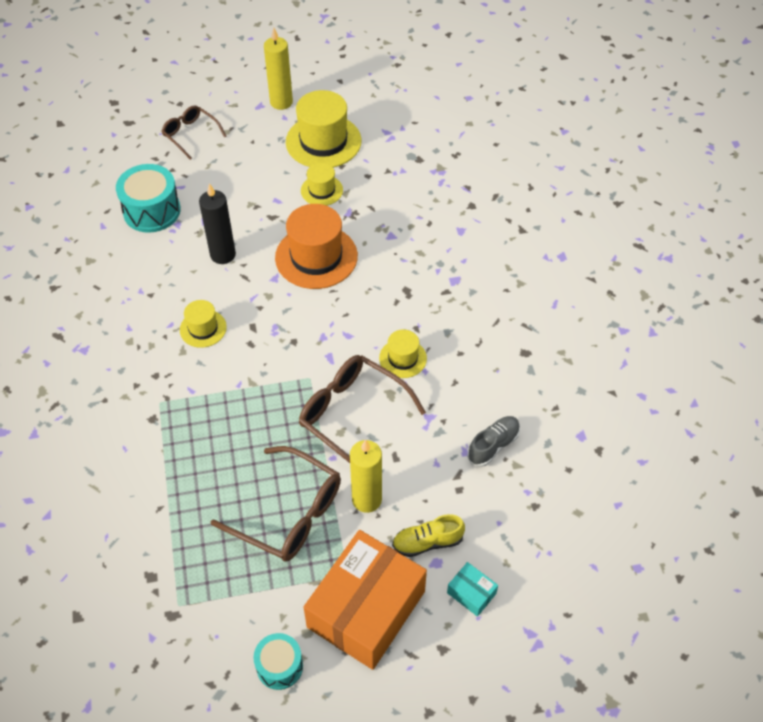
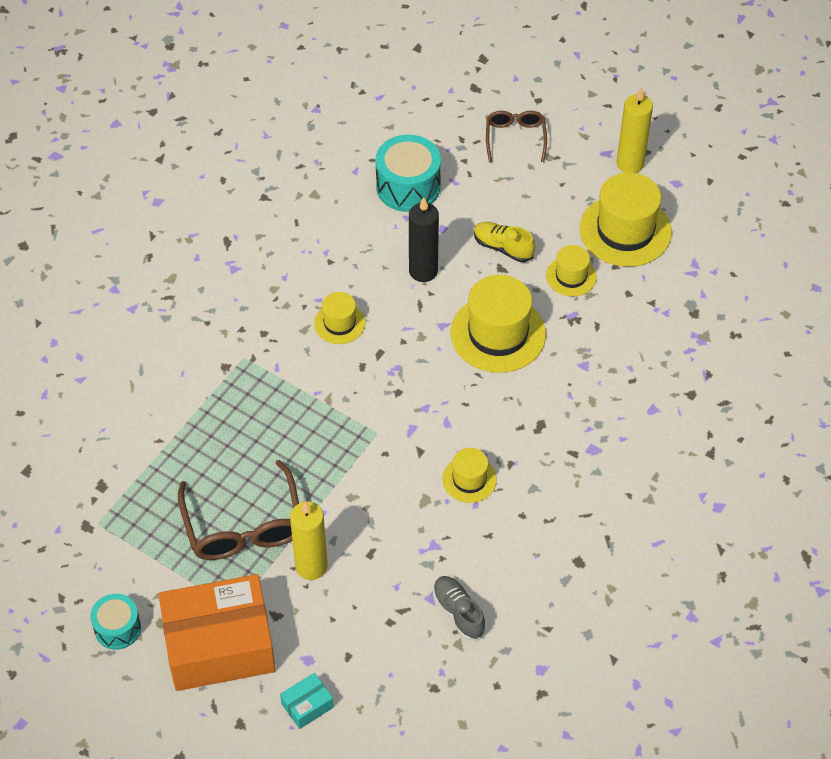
camera: 45 degrees right, 0 degrees up
orange hat [275,204,358,289] -> yellow hat [451,275,546,373]
brown glasses [299,355,426,463] -> none
yellow shoe [392,514,465,557] -> yellow shoe moved to [474,222,535,262]
turquoise box [447,562,498,617] -> turquoise box turned 60 degrees clockwise [280,673,334,729]
grey shoe [467,416,520,467] -> grey shoe turned 120 degrees counterclockwise [433,576,486,640]

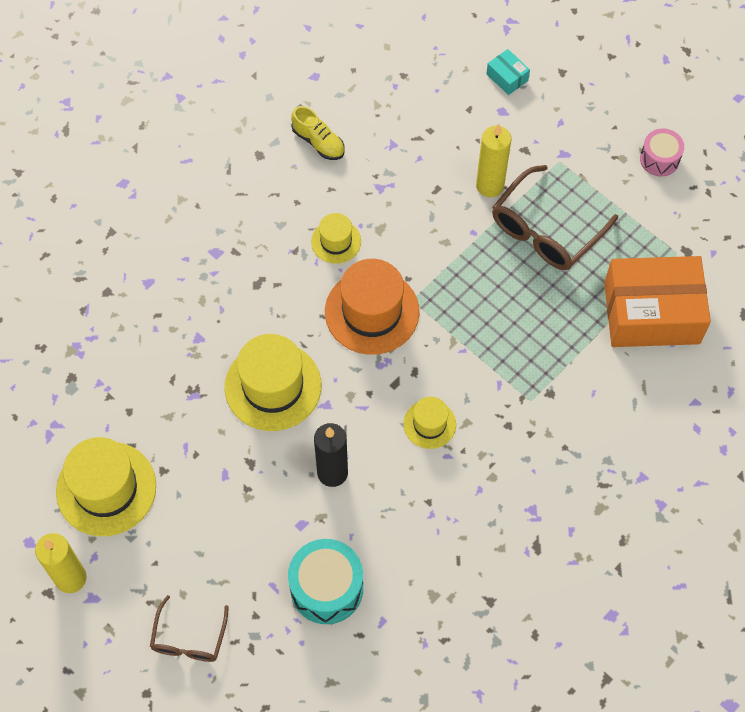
camera: 170 degrees left, 10 degrees up
turquoise drum [90,594,141,650] -> pink drum [640,129,684,177]
orange box [158,574,276,691] -> orange box moved to [604,256,711,347]
brown glasses [178,460,299,560] -> brown glasses turned 135 degrees counterclockwise [492,165,618,270]
turquoise box [280,673,334,729] -> turquoise box turned 75 degrees clockwise [486,49,530,95]
grey shoe [433,576,486,640] -> none
yellow shoe [474,222,535,262] -> yellow shoe moved to [291,106,345,160]
yellow hat [546,245,597,296] -> none
none -> orange hat [325,259,419,355]

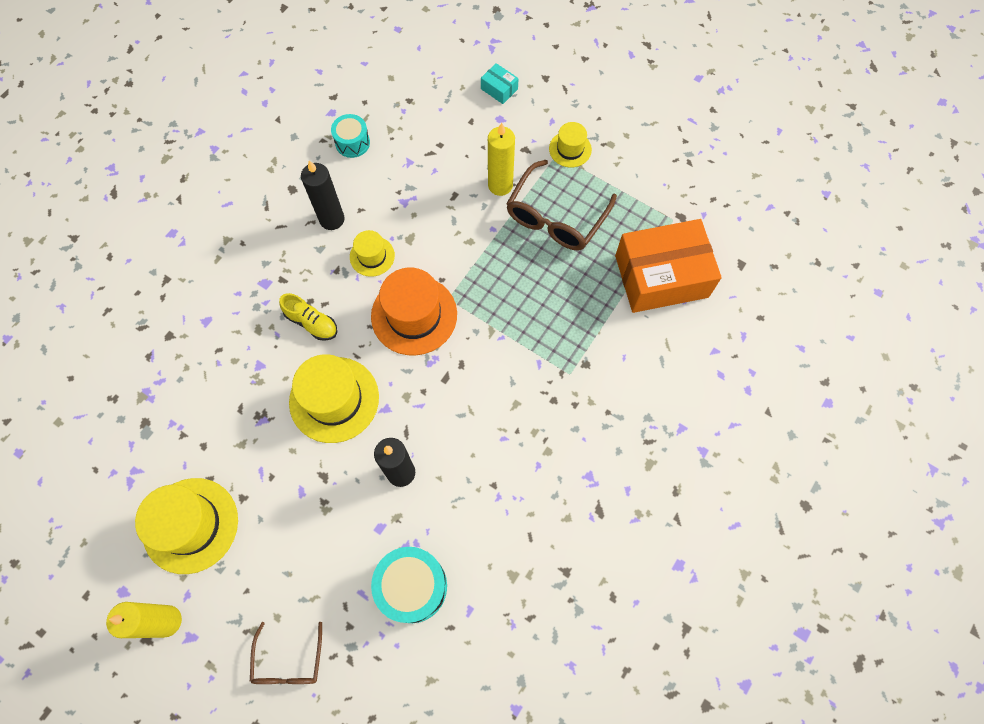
camera: 10 degrees left, 5 degrees up
yellow shoe [291,106,345,160] -> yellow shoe moved to [279,293,337,341]
yellow hat [403,397,456,449] -> yellow hat moved to [549,122,592,168]
pink drum [640,129,684,177] -> none
none -> black candle [301,160,345,230]
none -> turquoise drum [331,114,370,158]

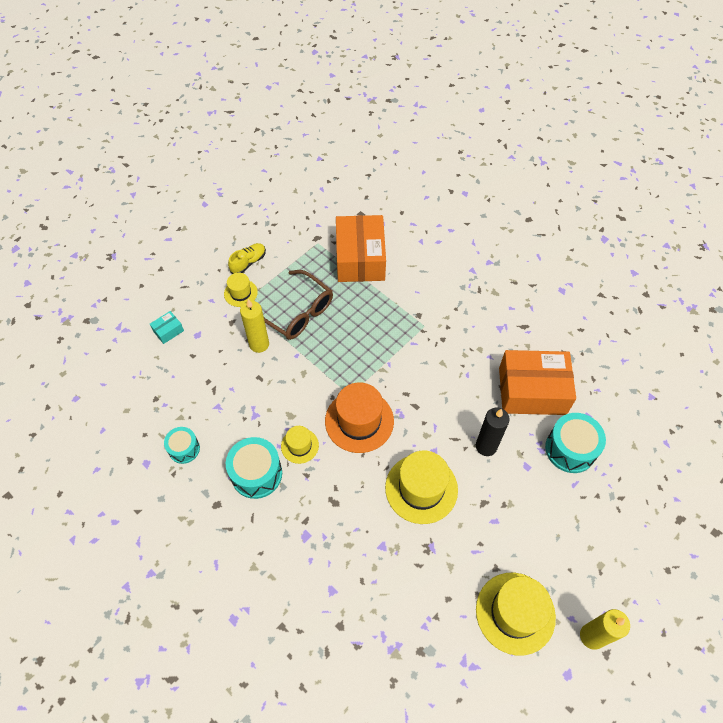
camera: 80 degrees left, 10 degrees down
brown glasses [250,622,322,684] -> none
yellow shoe [279,293,337,341] -> yellow shoe moved to [228,243,266,274]
black candle [301,160,345,230] -> turquoise drum [226,437,282,499]
none -> orange box [499,350,576,415]

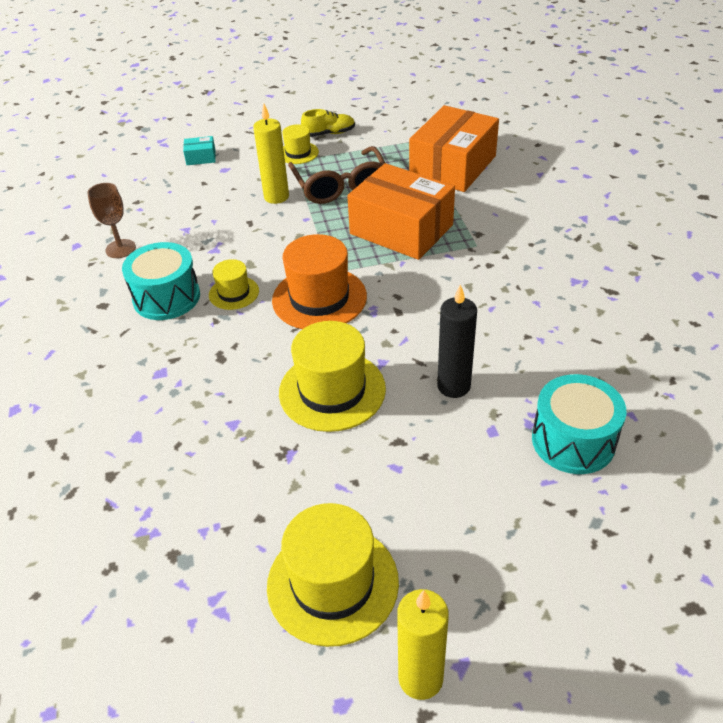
camera: 35 degrees right, 15 degrees down
turquoise drum [164,427,200,464] -> brown goblet [87,183,136,258]
orange box [499,350,576,415] -> orange box moved to [347,163,455,260]

